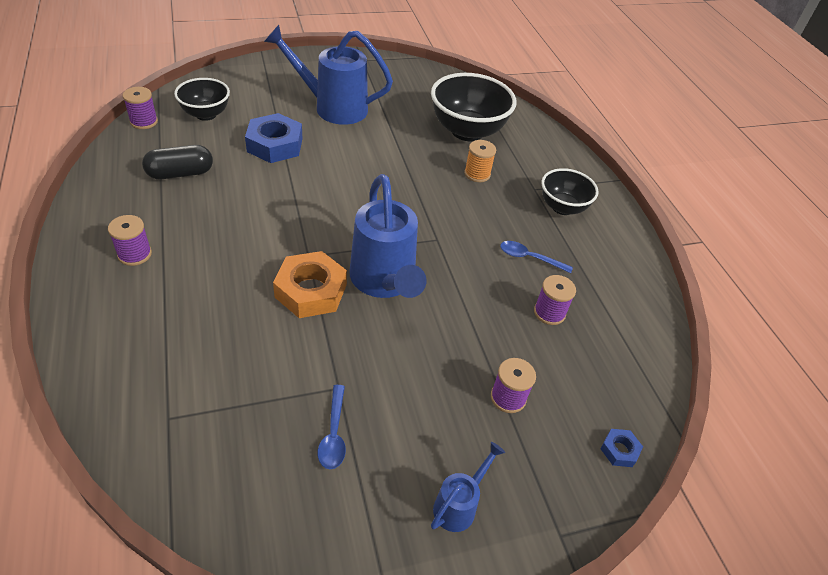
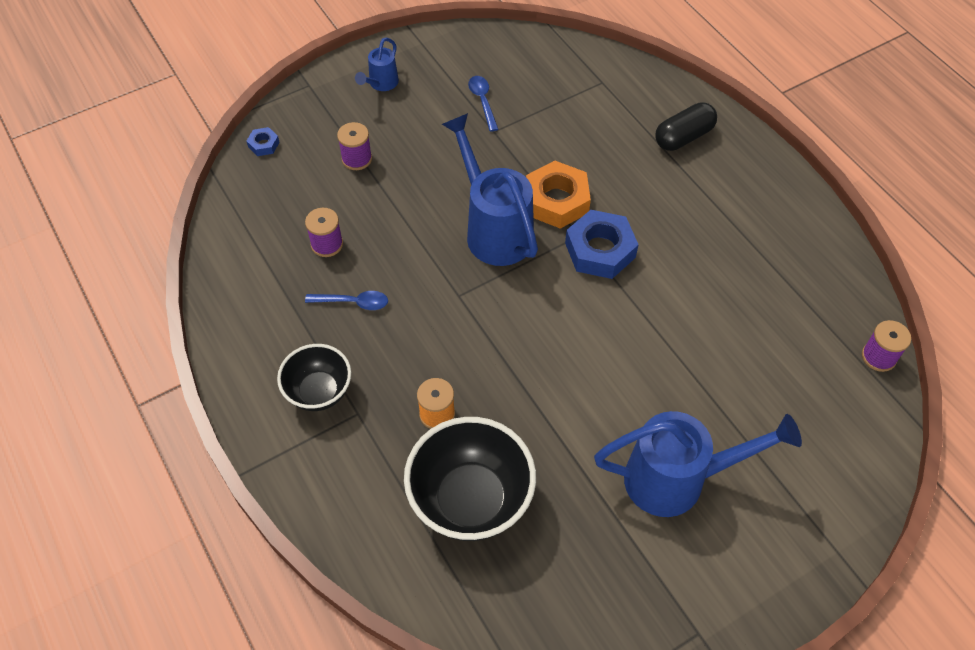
camera: 170 degrees right, 10 degrees up
purple spool [108,215,152,266] -> none
black capsule [142,145,213,179] -> black capsule moved to [655,102,717,151]
black bowl [174,78,230,121] -> none
blue nut [245,113,303,163] -> blue nut moved to [565,210,639,279]

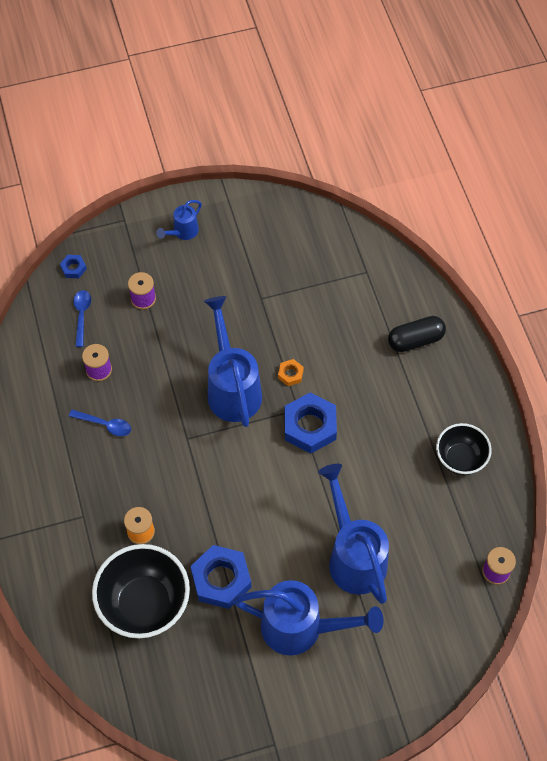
camera: 15 degrees right, 5 degrees up
black bowl [277,344,351,411] -> black bowl moved to [436,423,492,475]
blue spoon [468,76,498,132] -> blue spoon moved to [74,290,91,347]
orange nut [526,161,591,229] -> orange nut [278,359,304,386], size x0.47
none -> blue nut [191,545,252,609]
none -> blue watering can [318,464,389,604]

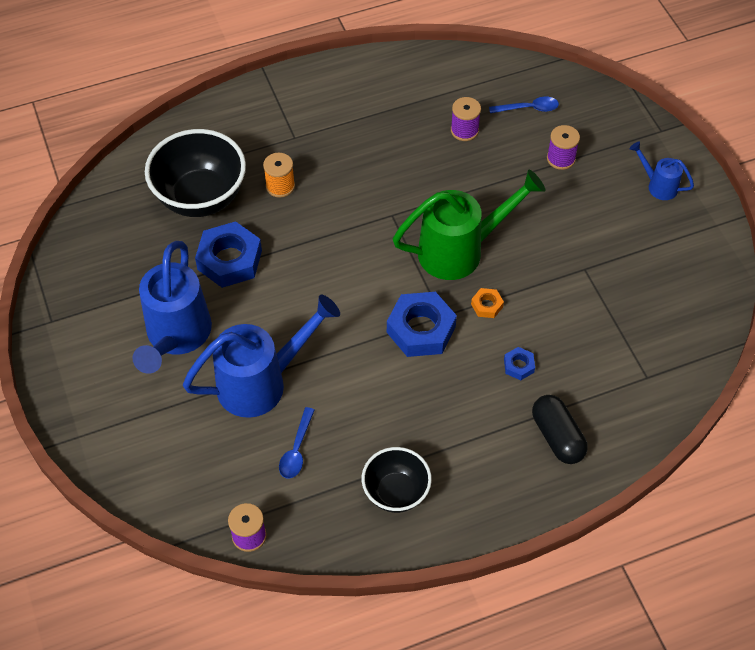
camera: 85 degrees right, 5 degrees down
blue nut [60,255,87,278] -> blue nut moved to [504,347,535,380]
blue spoon [69,409,131,436] -> blue spoon moved to [279,407,315,479]
blue watering can [204,296,262,427] -> green watering can [393,170,545,280]

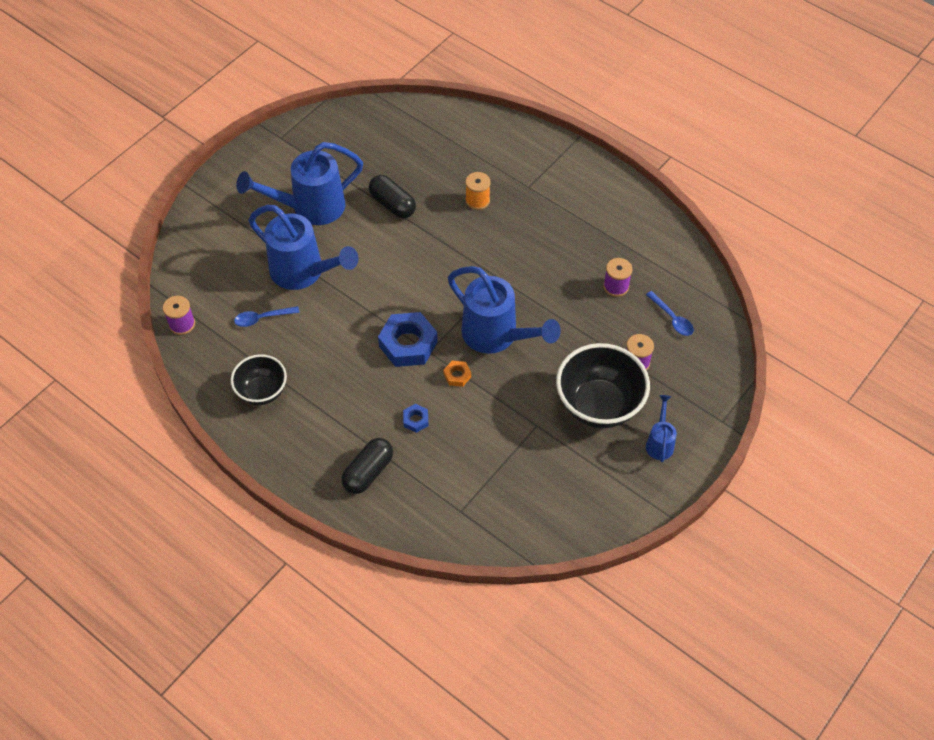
camera: 60 degrees right, 0 degrees up
black bowl [145,129,246,217] -> black bowl moved to [556,343,650,428]
blue nut [195,221,262,288] -> black capsule [369,175,416,218]
green watering can [393,170,545,280] -> blue watering can [448,266,561,354]

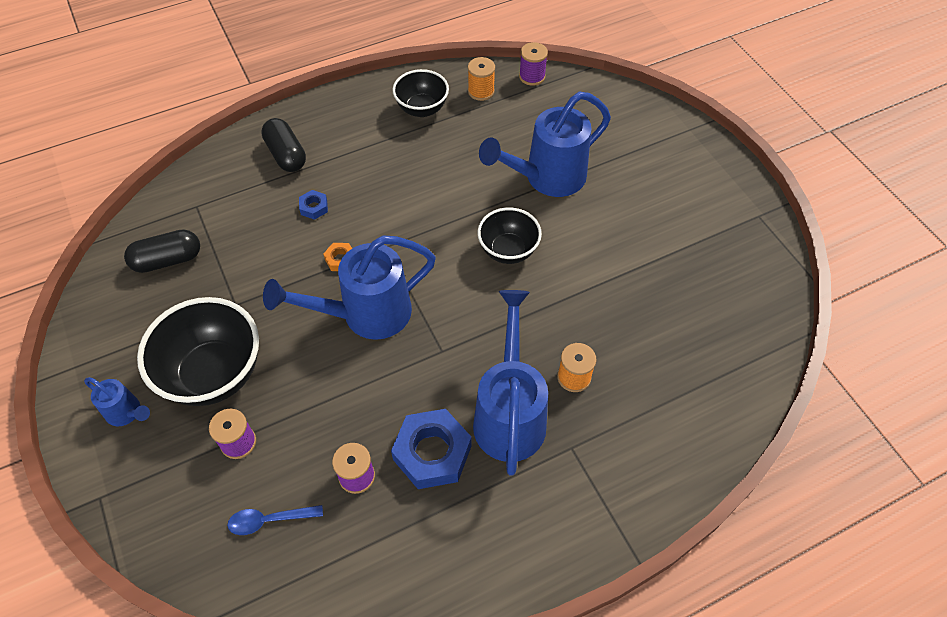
camera: 115 degrees right, 0 degrees up
blue spoon [234,306,300,327] -> none
blue watering can [236,142,363,225] -> blue watering can moved to [473,290,548,476]
black capsule [369,175,416,218] -> black capsule moved to [124,229,200,273]
blue nut [378,312,438,367] -> blue nut moved to [391,409,472,489]
none -> orange spool [468,57,495,101]
none -> black bowl [478,207,542,264]

